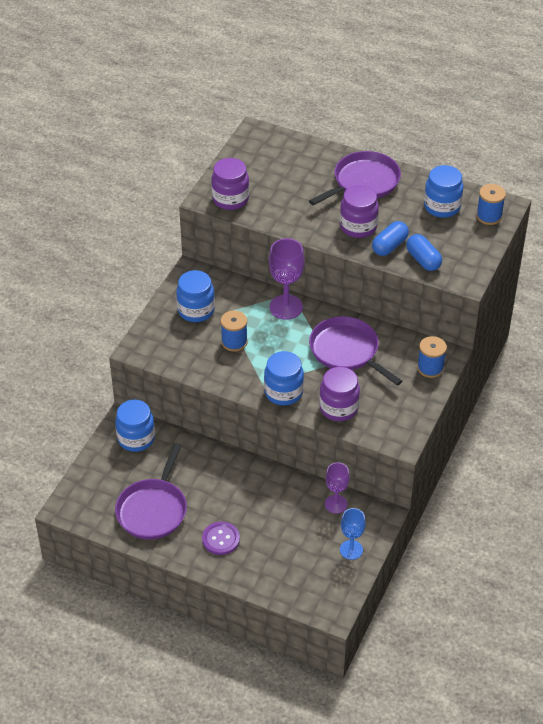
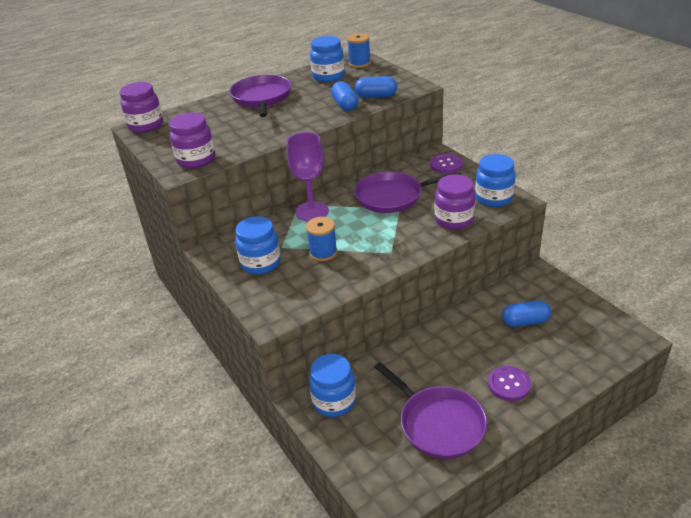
camera: 55 degrees left, 10 degrees down
blue jar [264,351,304,406] -> blue jar moved to [475,154,516,207]
purple goblet [325,462,350,514] -> none
purple jar [340,185,379,238] -> purple jar moved to [120,82,163,133]
blue goblet [340,508,366,560] -> none
blue spool [417,336,447,378] -> purple button [430,154,463,174]
none -> blue capsule [502,300,551,327]

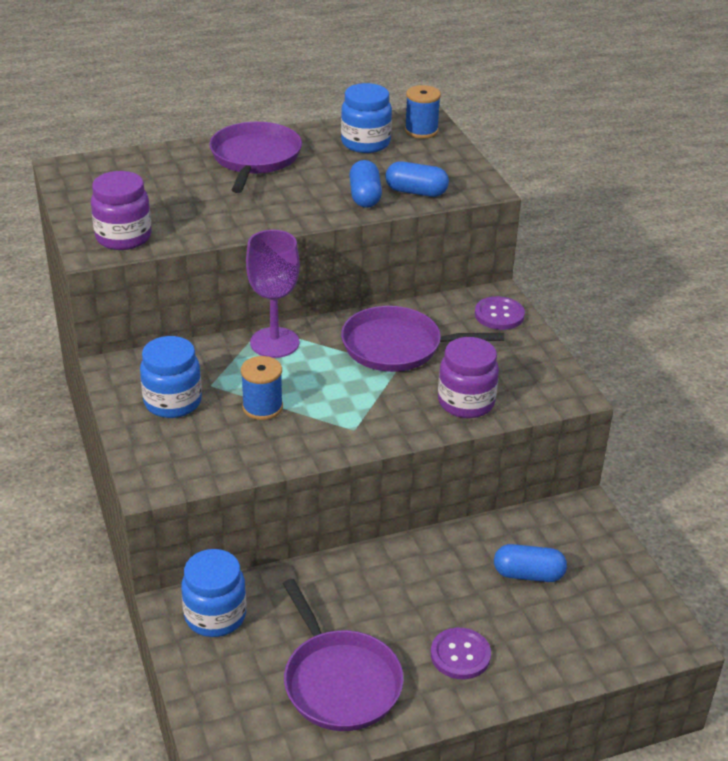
camera: 10 degrees right, 0 degrees up
purple jar [120,82,163,133] -> none
blue jar [475,154,516,207] -> none

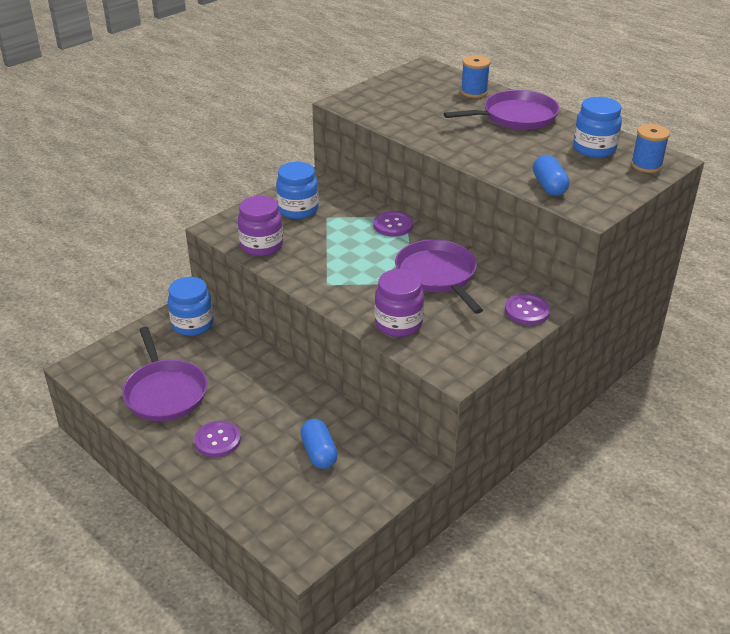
camera: 65 degrees right, 0 degrees up
purple jar [91,171,152,250] -> purple jar moved to [238,196,283,256]
blue spool [241,356,283,420] -> blue spool moved to [461,55,490,98]
purple goblet [246,230,300,358] -> purple button [374,211,413,237]
purple pan [283,579,404,731] -> purple pan turned 60 degrees counterclockwise [122,327,207,421]
blue capsule [349,160,382,208] -> none

